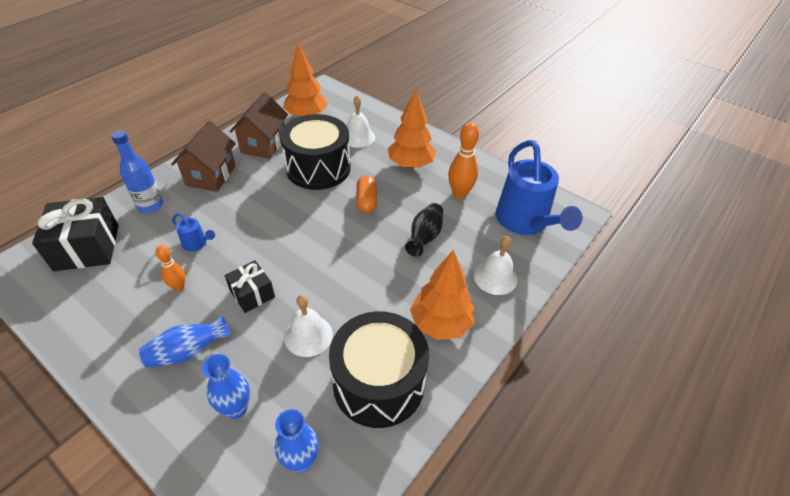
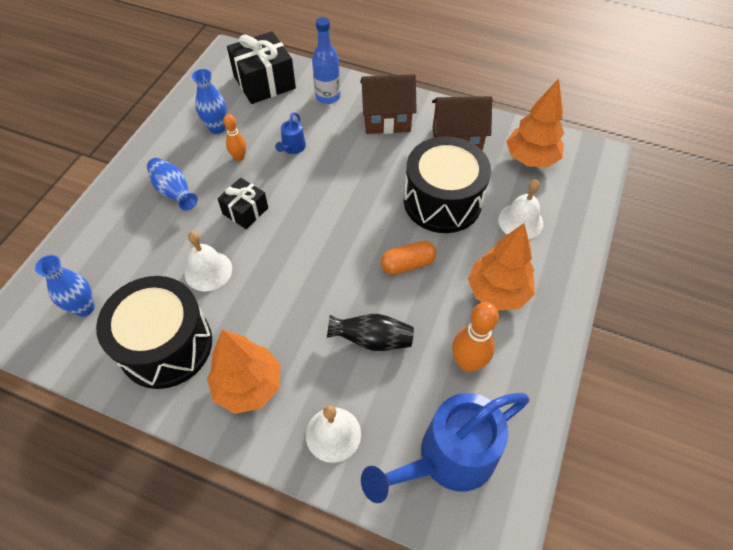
camera: 75 degrees right, 10 degrees up
blue vase [202,354,250,419] -> blue vase moved to [192,69,227,134]

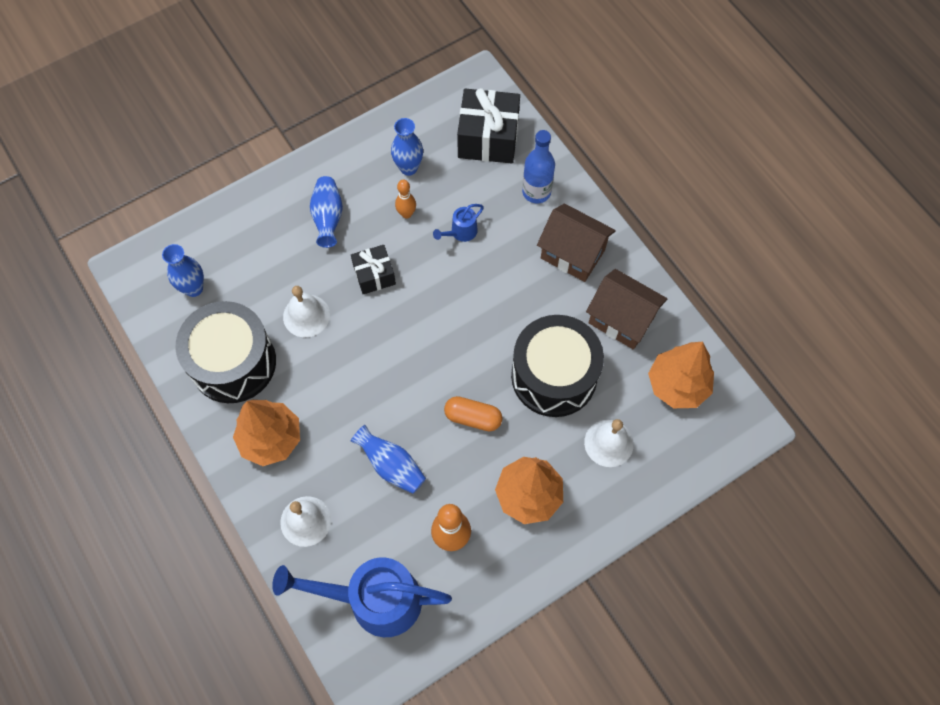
camera: 35 degrees right, 10 degrees up
black vase [327,314,414,351] -> blue vase [350,425,426,494]

